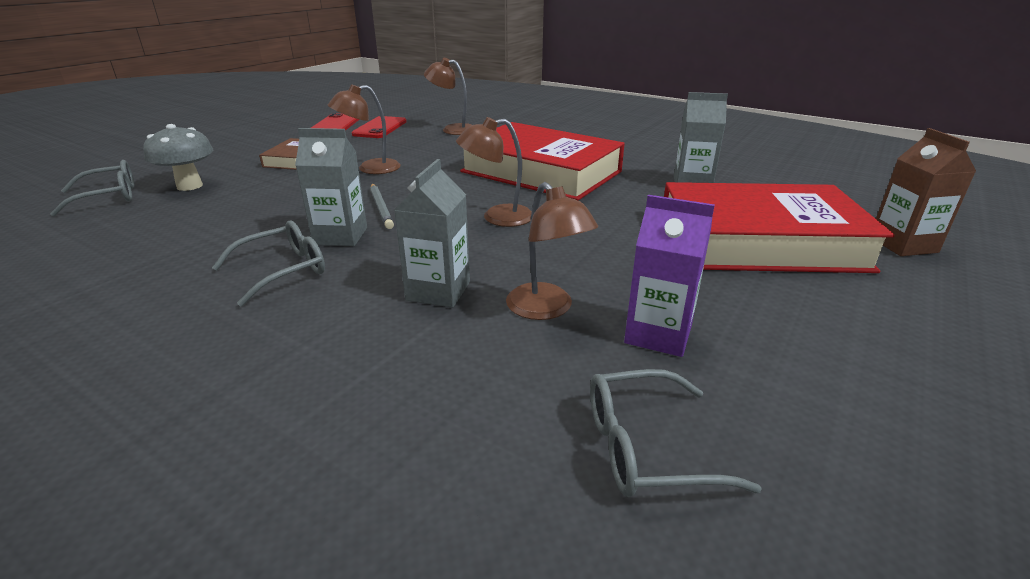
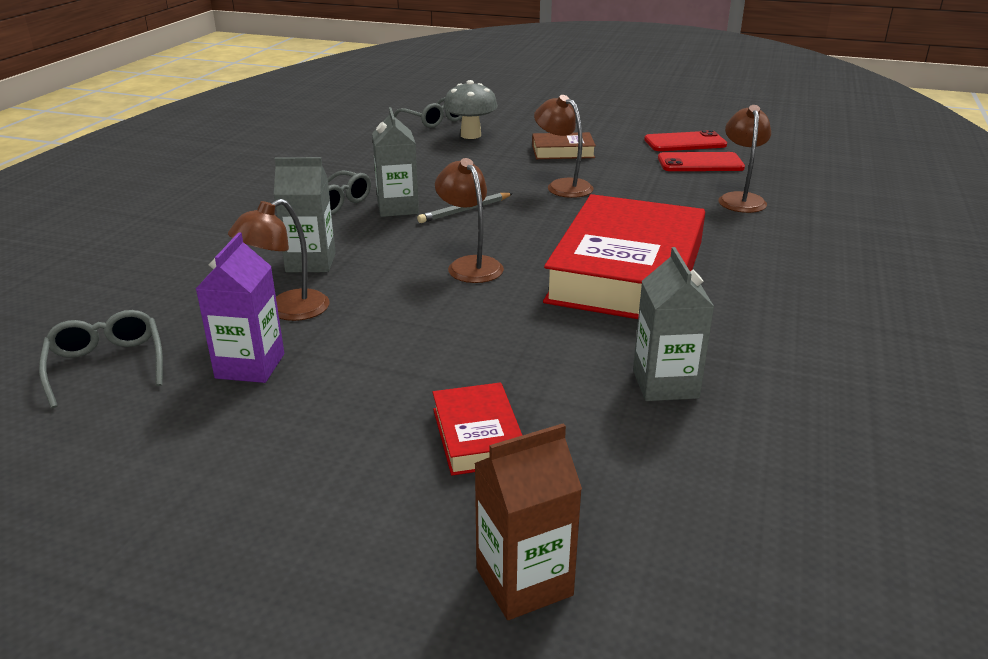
camera: 75 degrees right, 0 degrees up
red book [664,182,895,273] -> red book [432,382,522,476], size x0.44

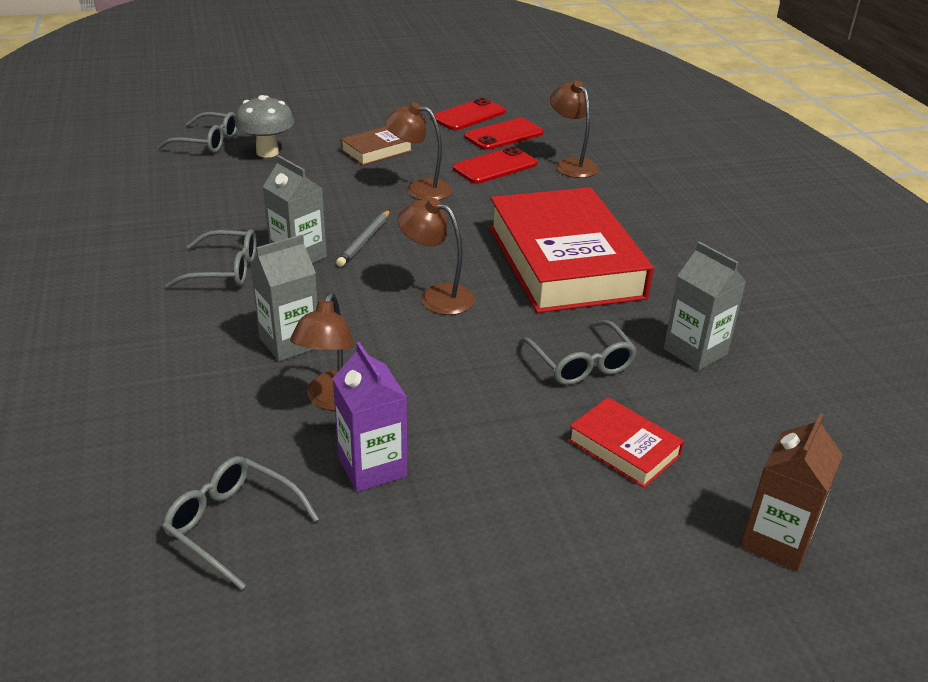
camera: 35 degrees left, 5 degrees up
none -> red phone [453,147,537,184]
none -> grey glasses [519,320,637,385]

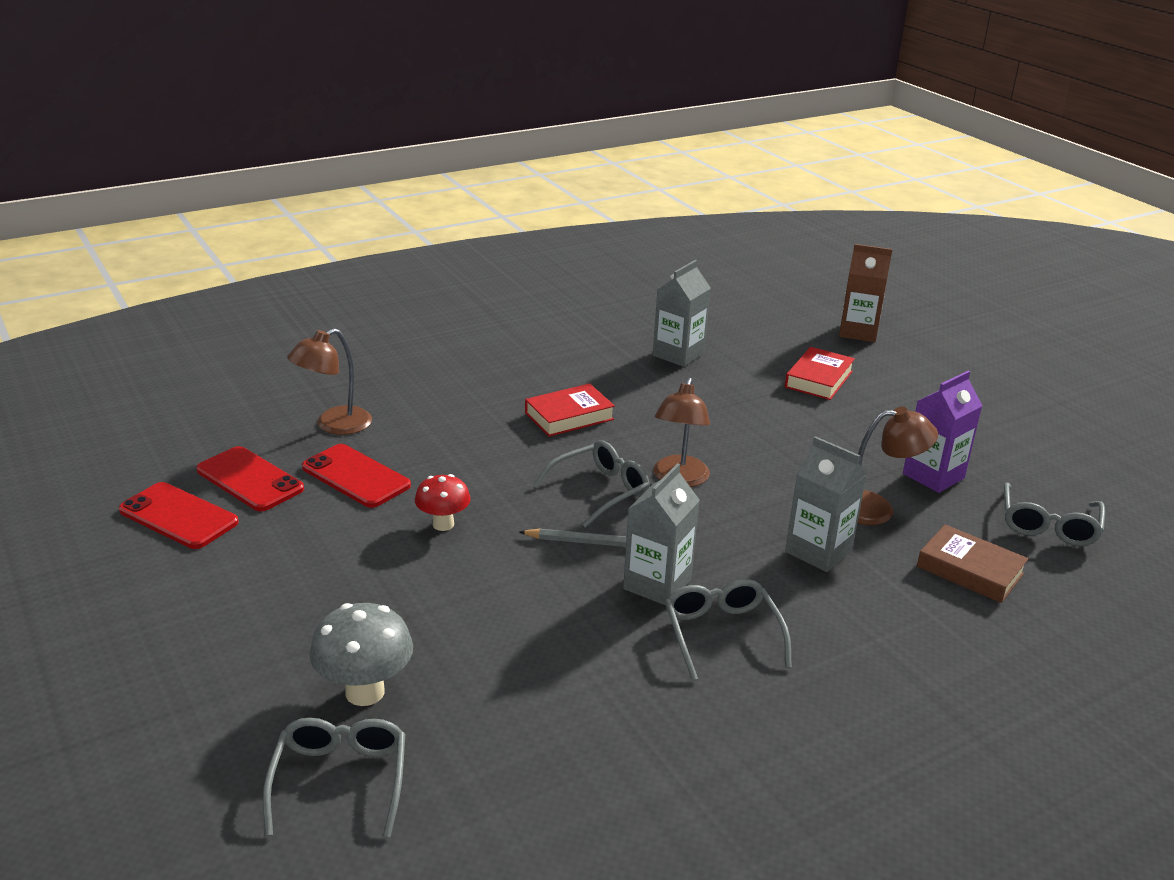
camera: 105 degrees left, 5 degrees down
brown book [340,126,413,166] -> brown book moved to [917,524,1029,603]
brown lamp [385,103,452,200] -> red mushroom [415,474,471,531]
red book [489,187,654,313] -> red book [525,383,615,437], size x0.44
grey glasses [519,320,637,385] -> grey glasses moved to [533,440,650,528]

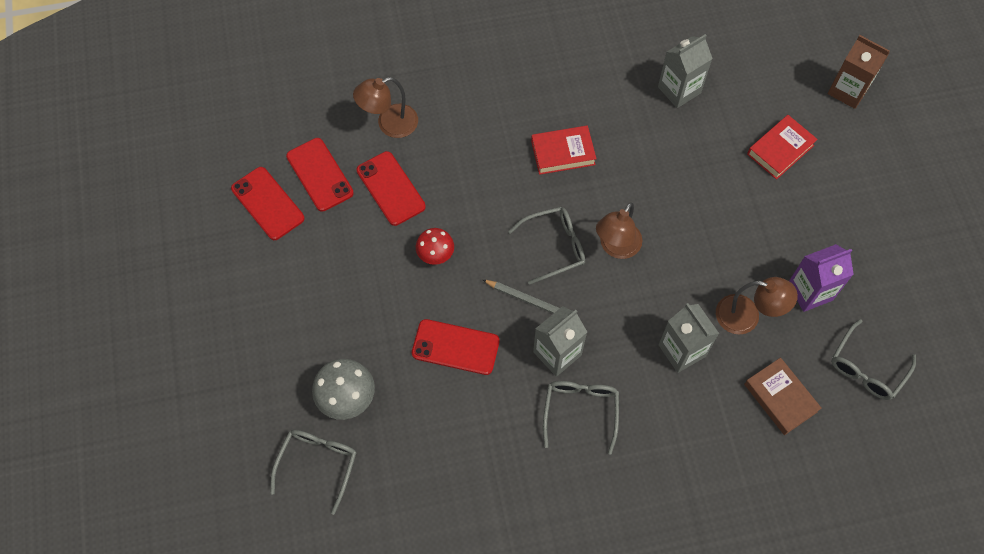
camera: 20 degrees right, 35 degrees up
none -> red phone [412,319,500,375]

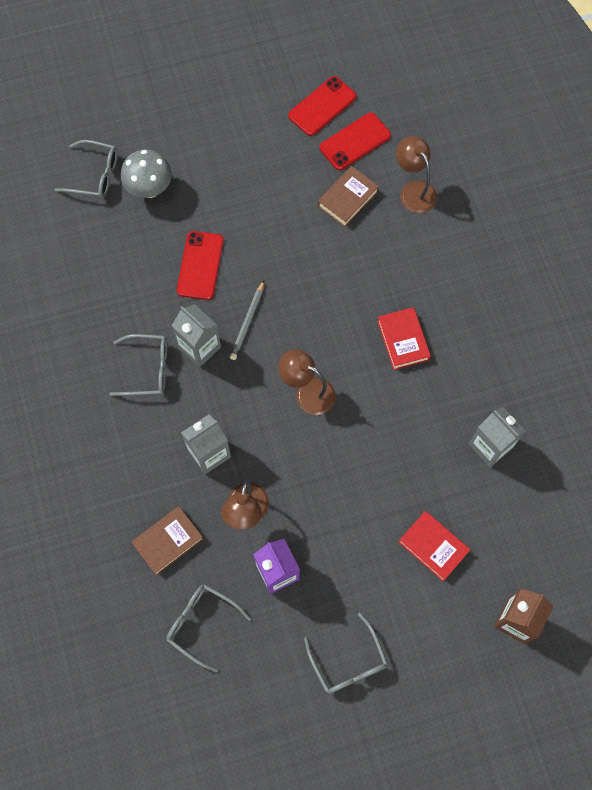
camera: 85 degrees right, 5 degrees up
red phone [357,151,426,226] -> brown book [318,166,379,227]
red mushroom [416,228,454,265] -> none
grey glasses [508,207,585,285] -> grey glasses moved to [304,613,388,694]

